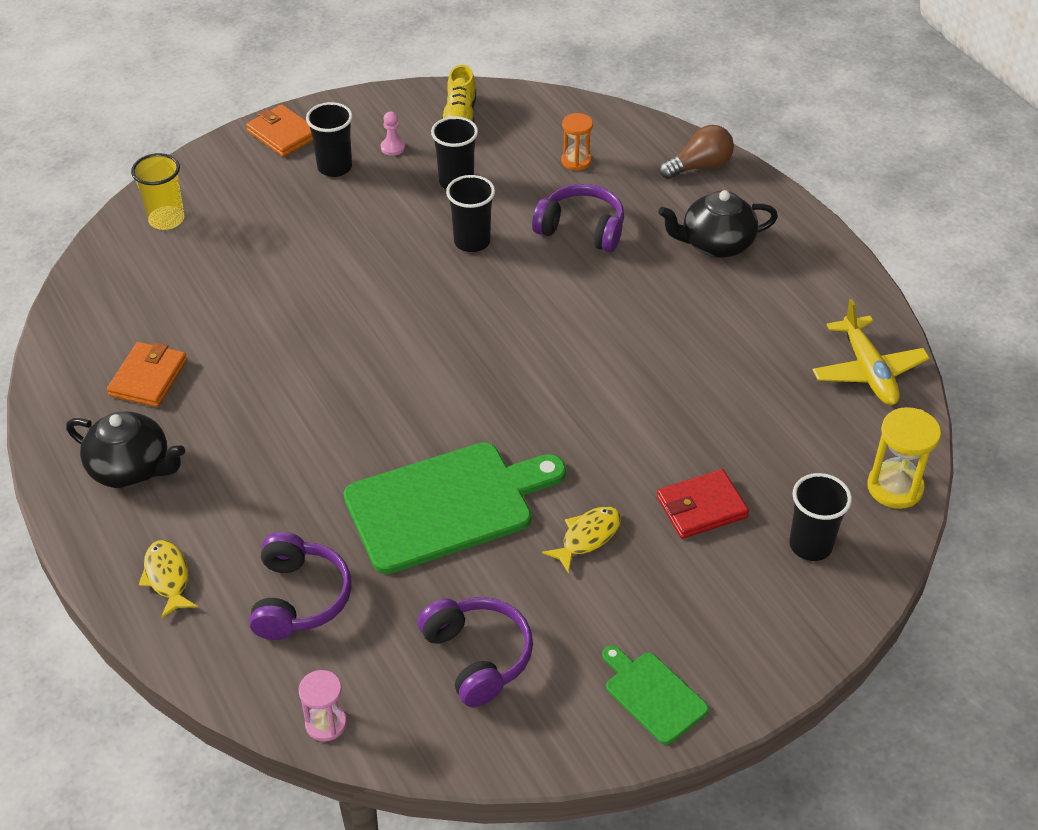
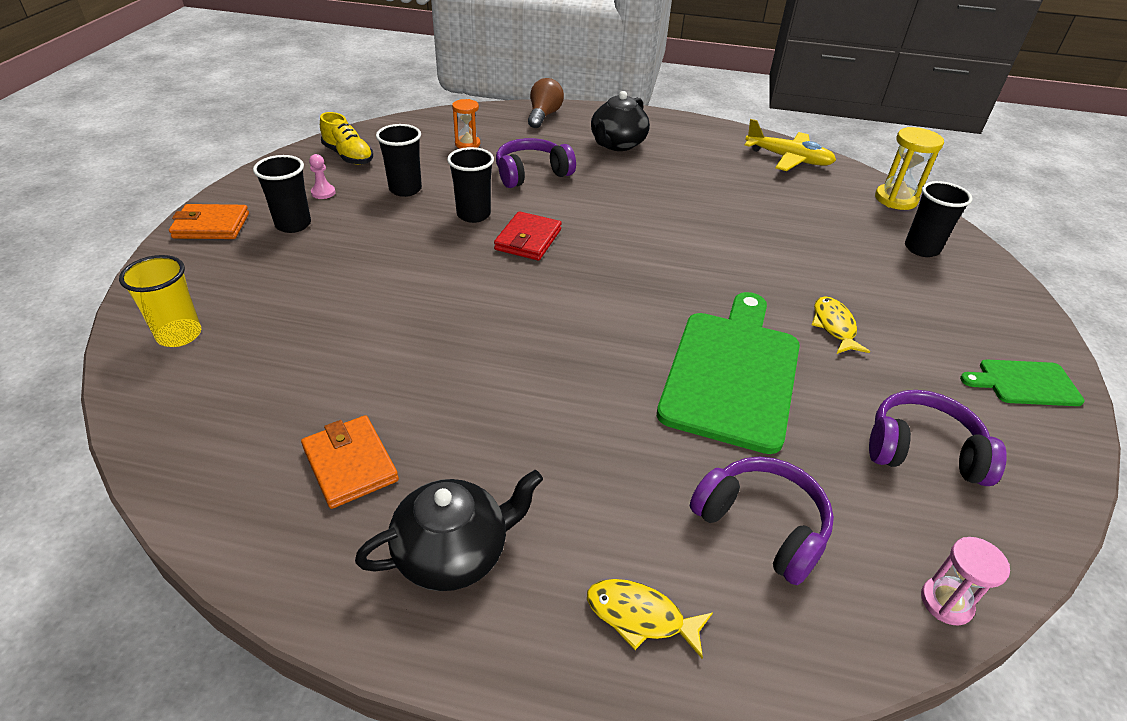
camera: 50 degrees left, 5 degrees down
red wallet [657,469,749,539] -> red wallet moved to [494,211,562,260]

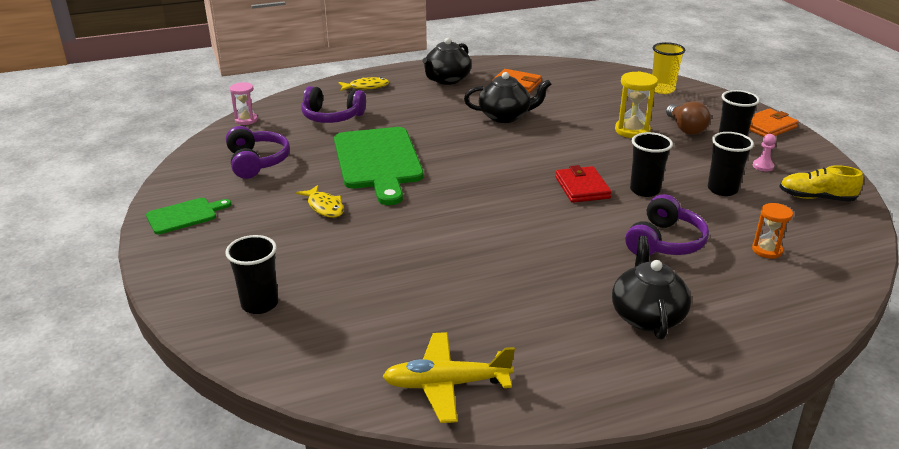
camera: 150 degrees right, 10 degrees down
brown light bulb [528,78,564,128] -> brown light bulb moved to [666,101,710,135]
purple headphones [869,390,1007,486] -> purple headphones turned 90 degrees counterclockwise [226,126,290,179]
yellow hourglass [875,127,944,210] -> yellow hourglass moved to [615,71,658,138]
none -> black teapot [464,72,552,123]

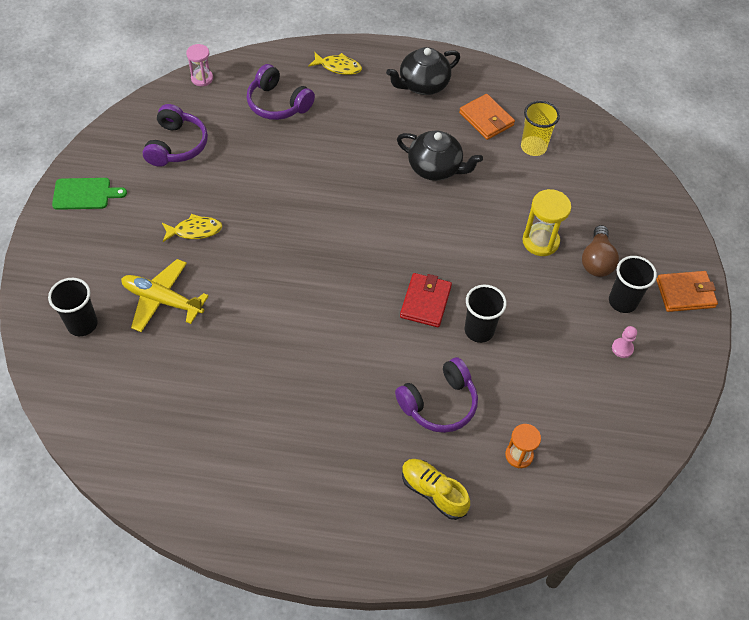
camera: 25 degrees right, 25 degrees up
yellow fish [296,185,344,218] -> yellow fish turned 90 degrees counterclockwise [162,214,222,242]
green cutting board [334,127,423,205] -> none
yellow plane [382,332,515,423] -> yellow plane moved to [121,259,209,332]
black teapot [612,236,691,340] -> none
yellow cup [652,42,685,94] -> yellow cup moved to [521,101,560,156]
black cup [708,132,754,196] -> none
yellow shoe [779,165,863,202] -> yellow shoe moved to [402,459,470,520]

